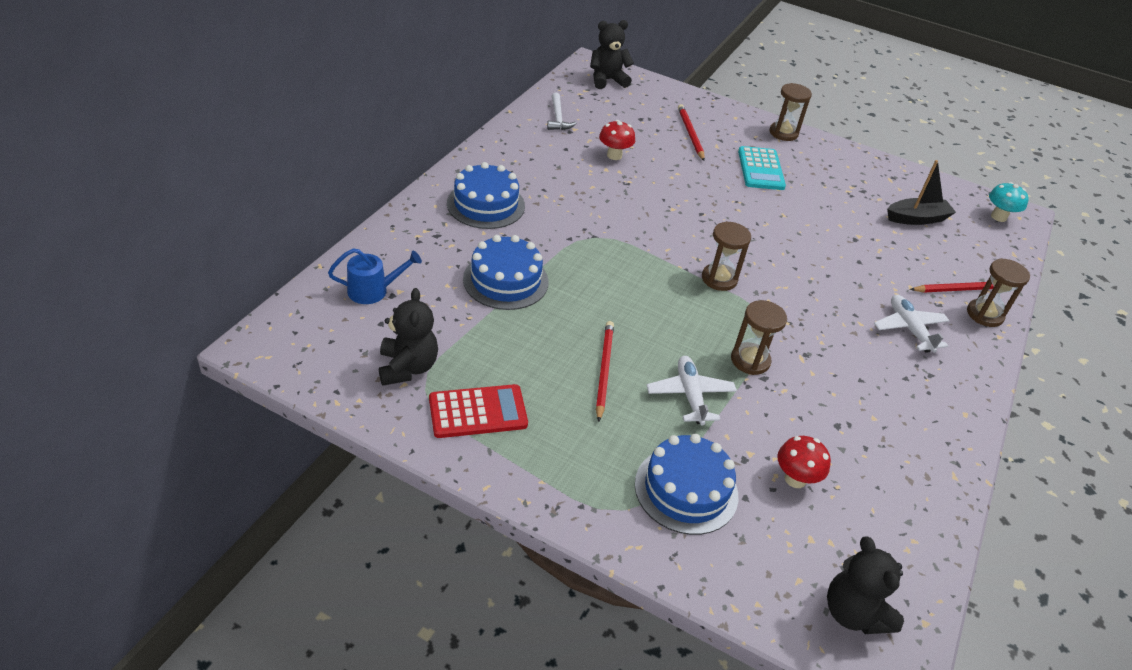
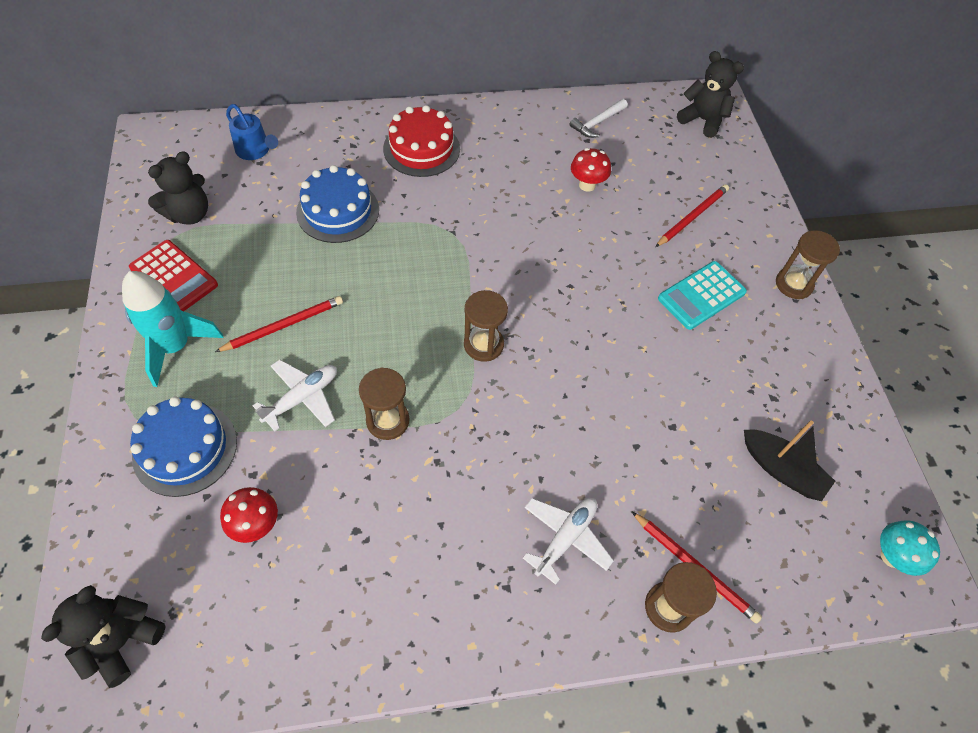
camera: 55 degrees right, 15 degrees up
blue cake [447,162,525,229] -> red cake [383,105,460,177]
none -> turquoise rocket [122,271,224,387]

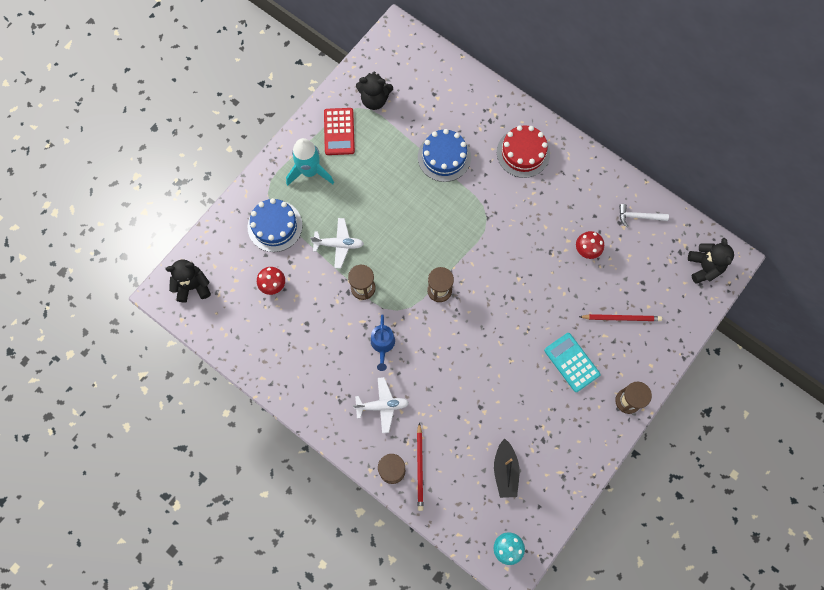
camera: 50 degrees right, 15 degrees up
red pencil [215,296,343,352] -> none
blue watering can [226,104,278,160] -> blue watering can moved to [371,314,395,371]
turquoise calculator [658,261,747,330] -> turquoise calculator turned 45 degrees clockwise [544,333,601,392]

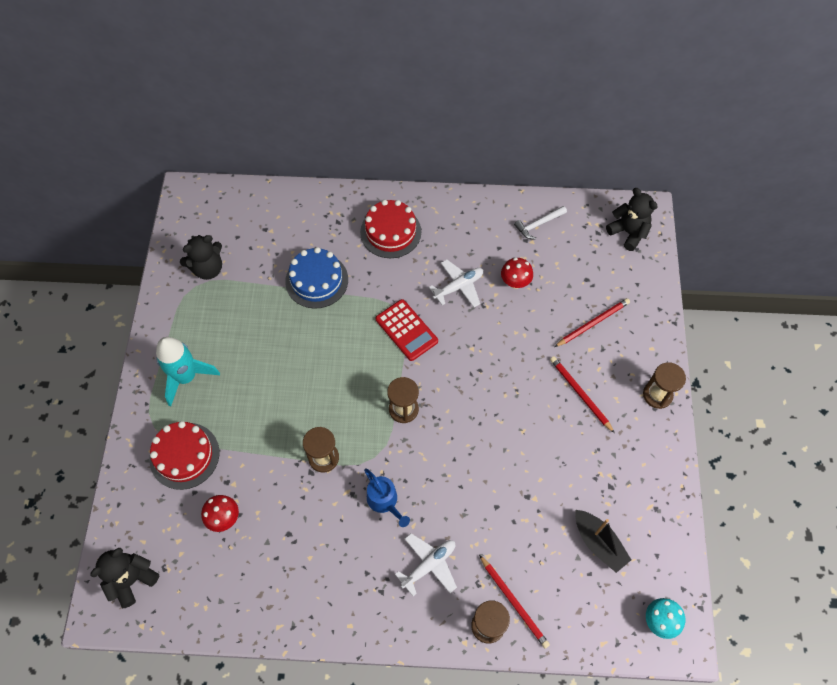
camera: 35 degrees left, 10 degrees down
blue cake [248,198,302,252] -> red cake [149,421,219,490]
white plane [310,218,364,268] -> white plane moved to [429,259,484,307]
red calculator [324,108,355,155] -> red calculator moved to [376,299,438,361]
turquoise calculator [544,333,601,392] -> red pencil [550,356,615,433]

